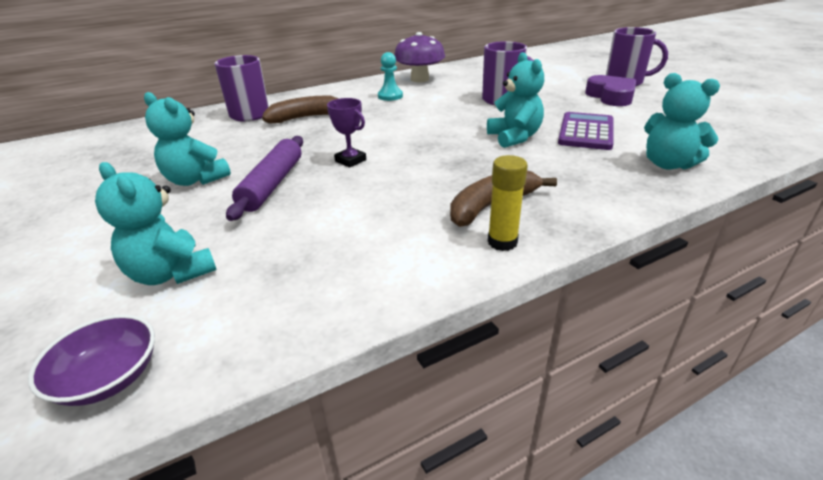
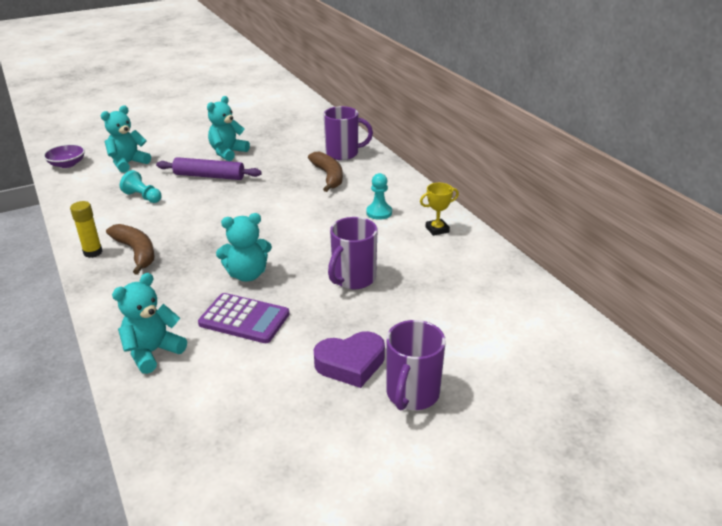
camera: 90 degrees right, 0 degrees up
purple trophy [327,98,366,168] -> none
purple mushroom [394,32,445,82] -> yellow trophy [420,183,459,236]
none -> turquoise pawn [120,170,162,203]

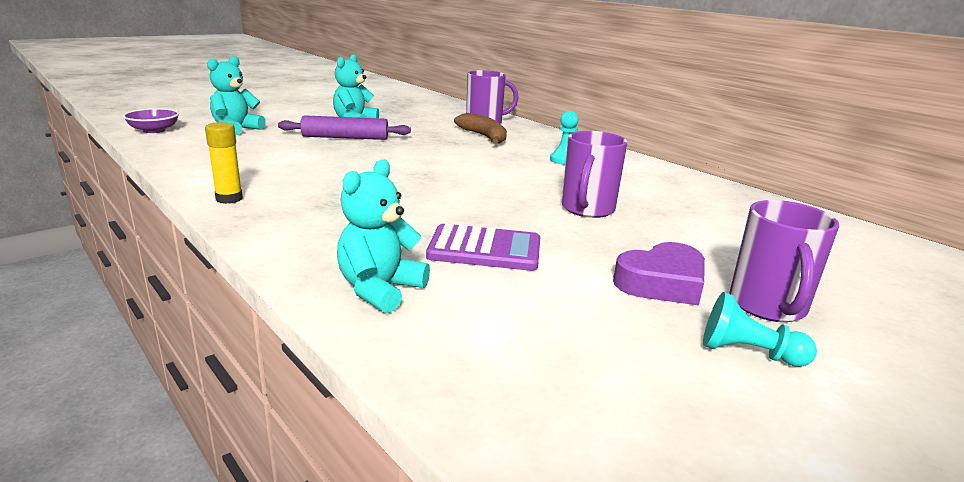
camera: 15 degrees left, 10 degrees down
brown banana [106,224,155,275] -> none
turquoise pawn [120,170,162,203] -> turquoise pawn moved to [703,292,817,367]
turquoise teddy bear [216,213,272,282] -> none
yellow trophy [420,183,459,236] -> none

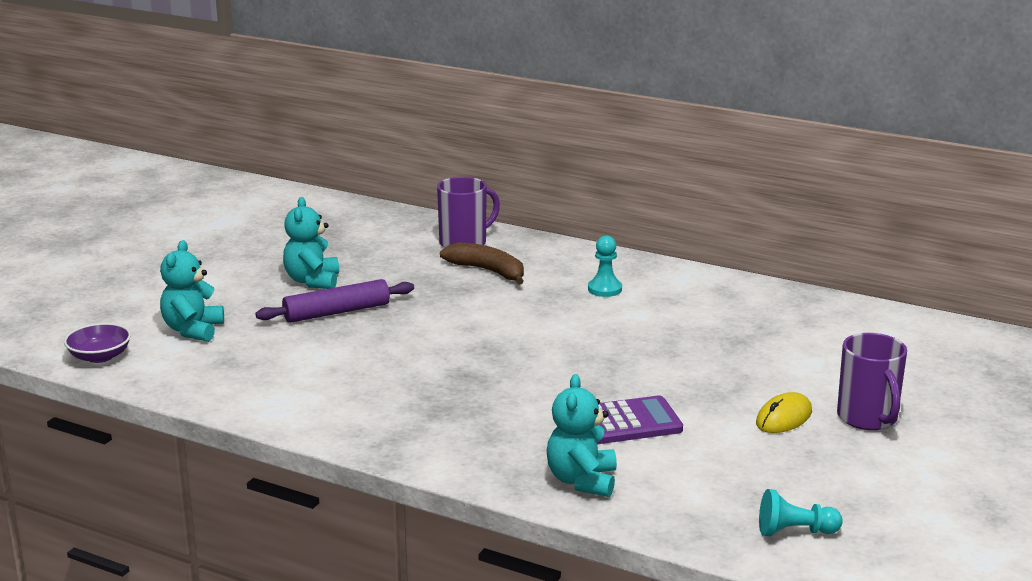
camera: 20 degrees left, 0 degrees up
yellow glue stick [205,122,243,204] -> none
purple mug [562,131,627,218] -> none
purple heart [613,242,705,306] -> yellow mouse [756,392,812,433]
turquoise pawn [703,292,817,367] -> turquoise pawn moved to [759,489,843,536]

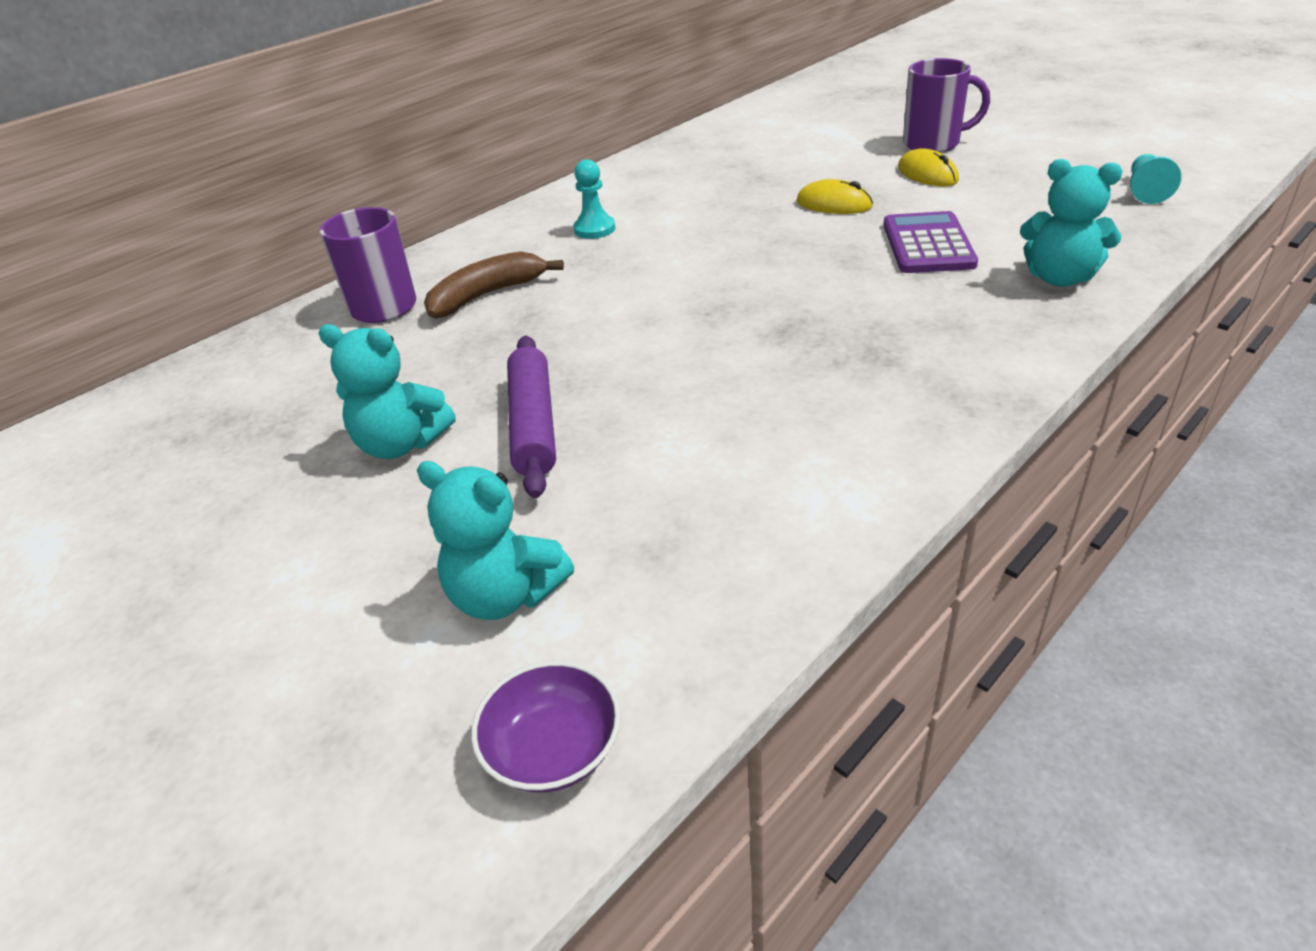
camera: 70 degrees left, 15 degrees up
none -> yellow mouse [797,179,873,214]

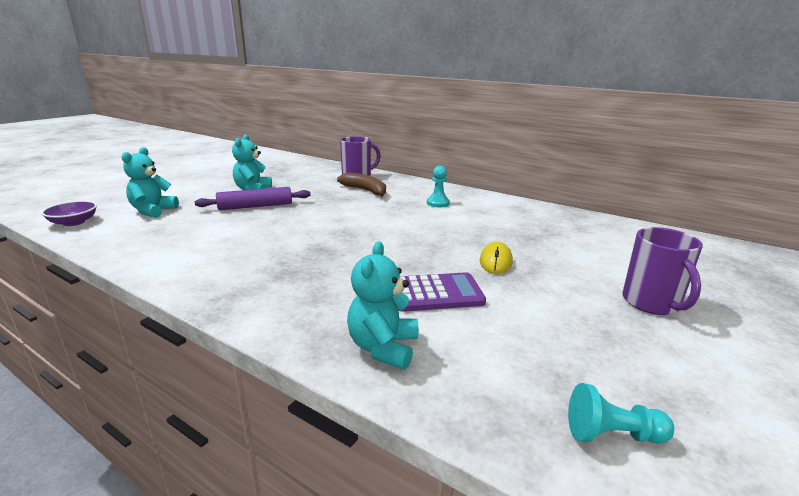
camera: 75 degrees right, 15 degrees down
yellow mouse [898,148,959,186] -> none

